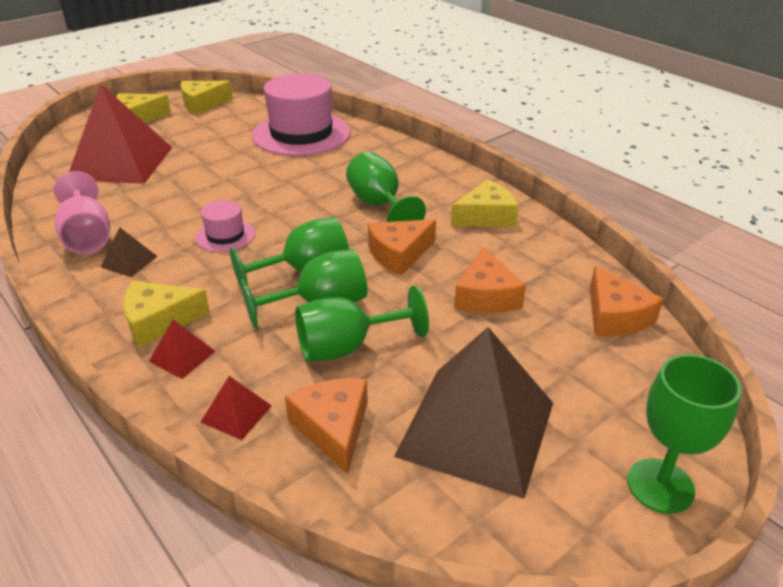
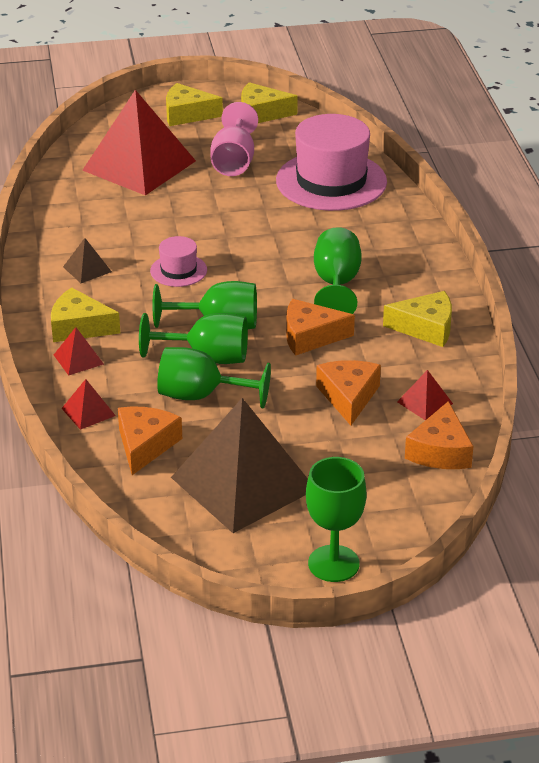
camera: 30 degrees right, 0 degrees up
pink goblet [54,171,110,254] -> pink goblet moved to [210,102,258,176]
orange cheese [454,247,526,313] -> orange cheese turned 150 degrees clockwise [316,360,381,425]
none -> red pyramid [397,370,453,420]

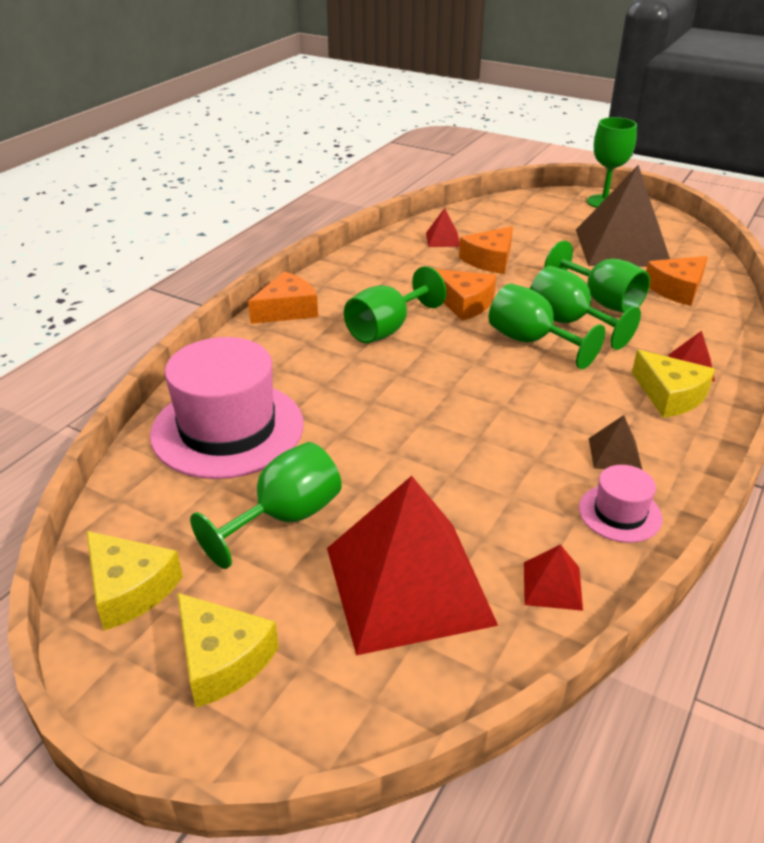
camera: 140 degrees left, 0 degrees up
red pyramid [61,379,116,430] -> red pyramid moved to [524,544,583,611]
pink hat [150,236,207,287] -> pink hat moved to [579,465,662,543]
pink goblet [210,102,258,176] -> green goblet [190,442,342,569]
yellow cheese [383,291,452,347] -> none
orange cheese [405,401,474,469] -> orange cheese moved to [248,272,318,324]

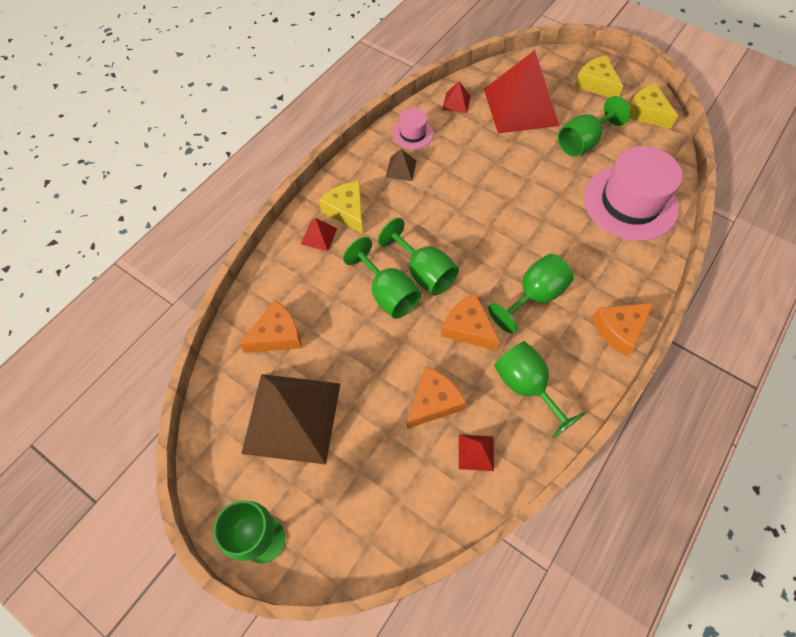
camera: 175 degrees left, 25 degrees up
green goblet [544,240,650,313] -> green goblet moved to [494,341,585,438]

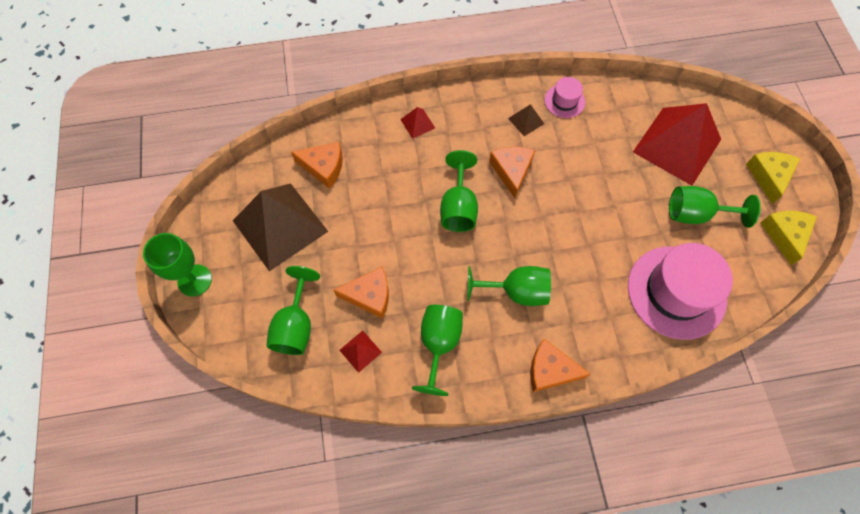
camera: 45 degrees right, 5 degrees up
yellow cheese [319,181,363,234] -> none
green goblet [343,237,422,319] -> green goblet moved to [267,266,320,355]
orange cheese [441,293,500,350] -> orange cheese moved to [489,147,535,198]
red pyramid [442,82,471,114] -> none

